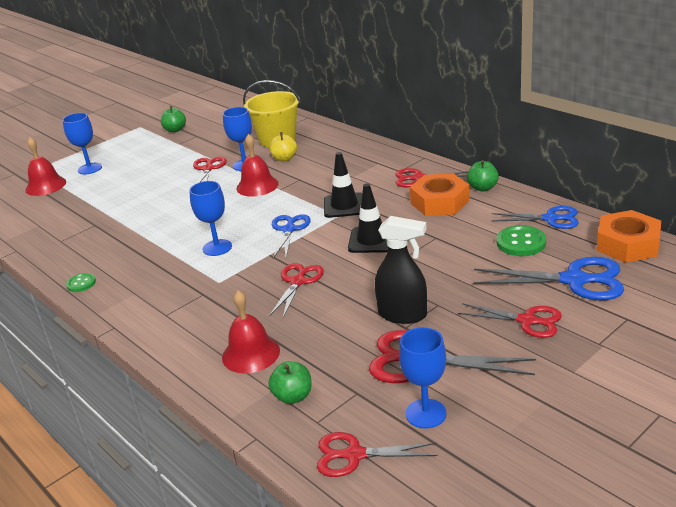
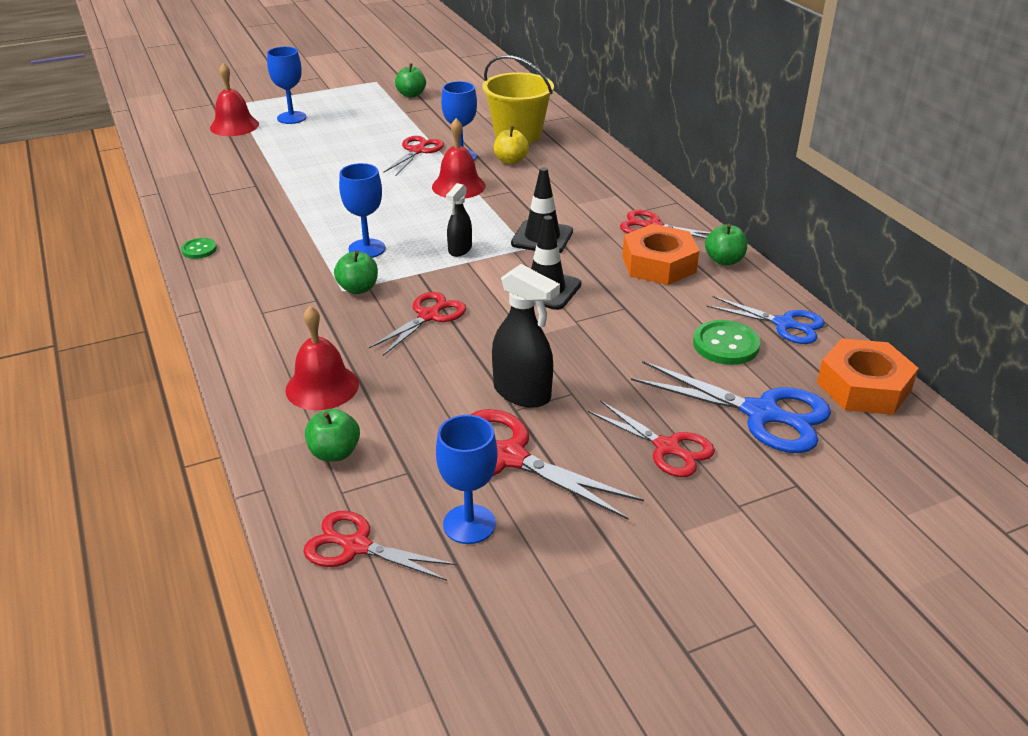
camera: 15 degrees right, 5 degrees up
blue scissors [272,214,311,258] -> black spray bottle [446,183,472,257]
none -> green apple [334,250,378,294]

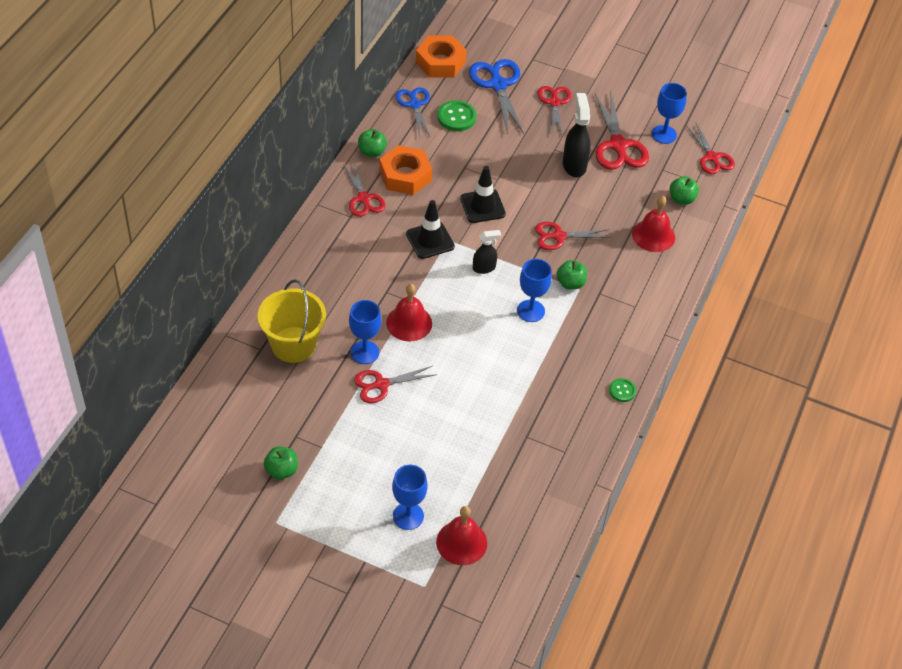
camera: 135 degrees left, 15 degrees up
yellow apple [494,126,529,164] -> none

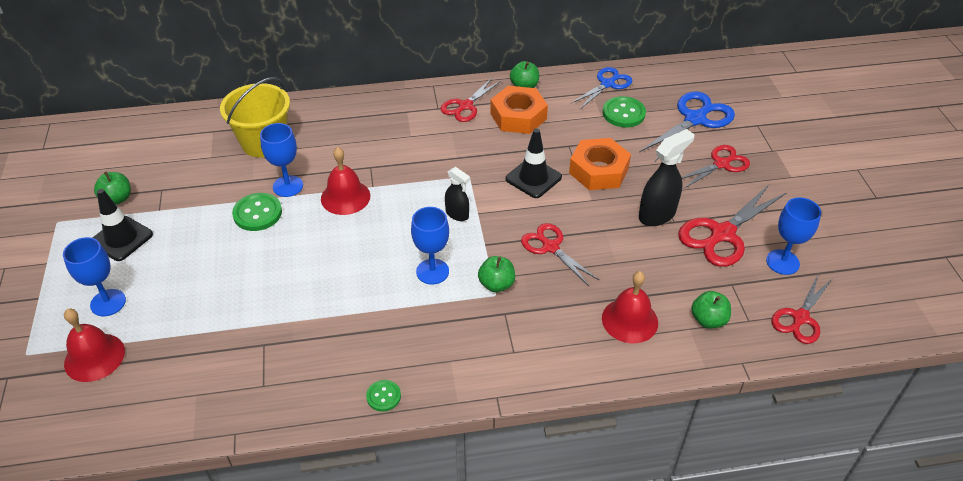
camera: 60 degrees right, 5 degrees down
red scissors [354,366,437,403] -> green button [232,193,282,231]
black traffic cone [406,200,455,259] -> black traffic cone moved to [92,189,153,261]
orange nut [416,35,467,77] -> orange nut moved to [569,138,631,190]

